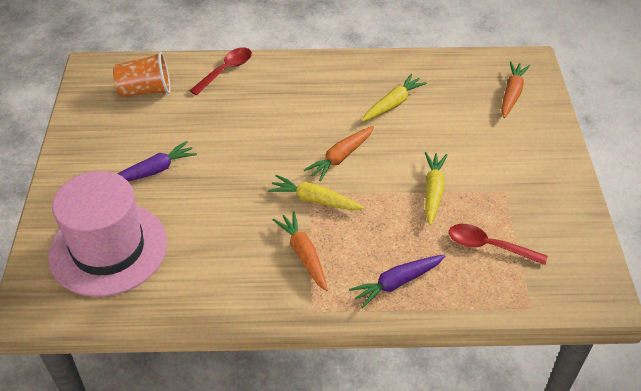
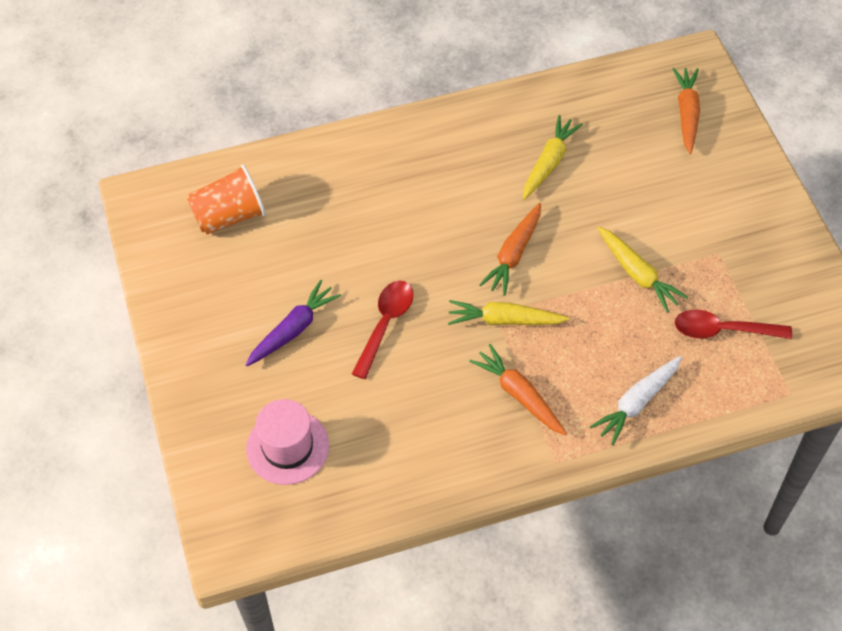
camera: 15 degrees left, 10 degrees up
pink hat [48,171,167,297] -> pink hat [246,399,329,485], size x0.58
red spoon [189,47,252,95] -> red spoon moved to [352,281,414,379]
purple carrot [349,255,445,308] -> white carrot [590,356,682,445]
yellow carrot [425,152,447,226] -> yellow carrot turned 150 degrees clockwise [598,227,688,313]

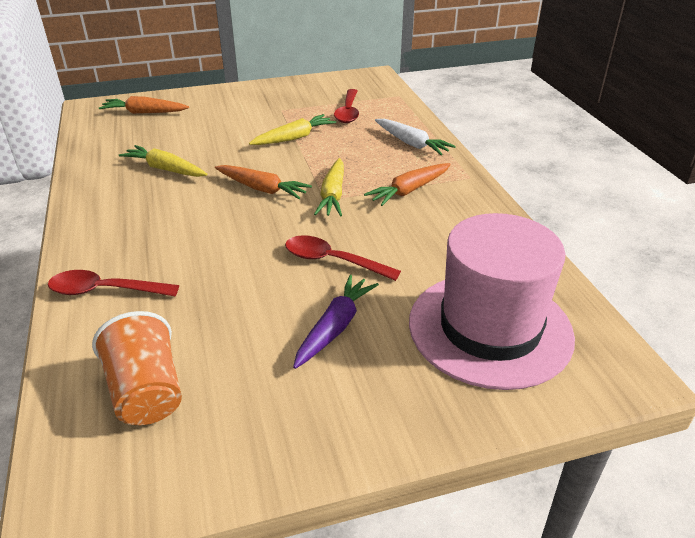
camera: 90 degrees left, 20 degrees down
purple carrot [246,280,341,366] -> purple carrot turned 75 degrees clockwise [293,275,379,369]
pink hat [246,399,329,485] -> pink hat [409,213,575,390], size x1.74
none -> red spoon [48,270,179,296]

